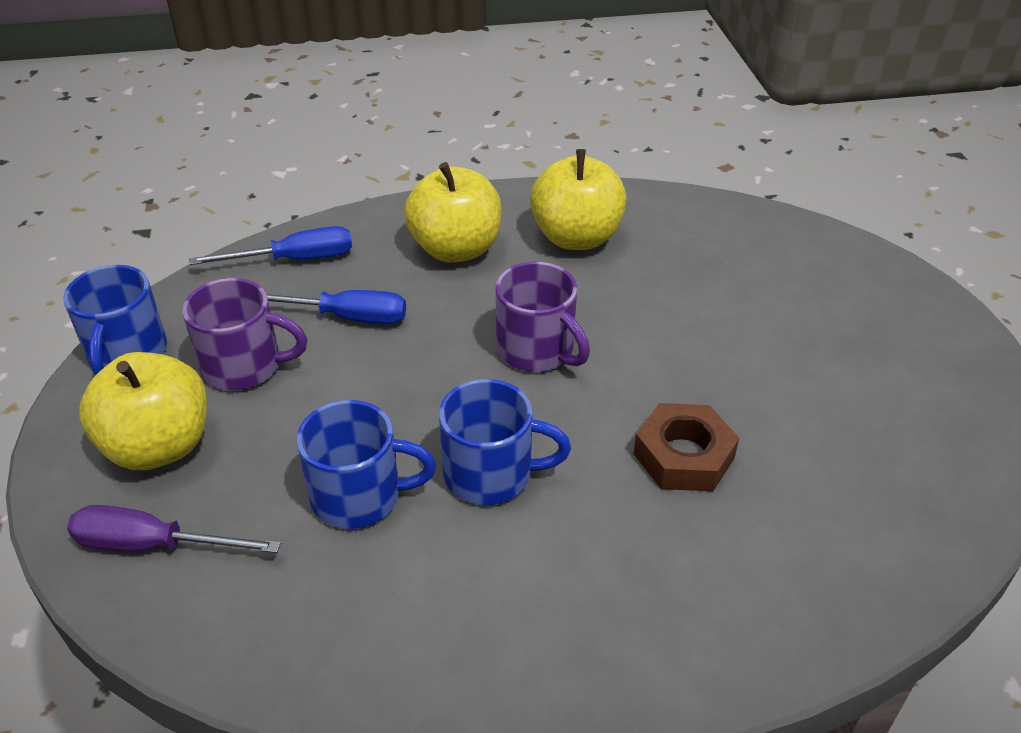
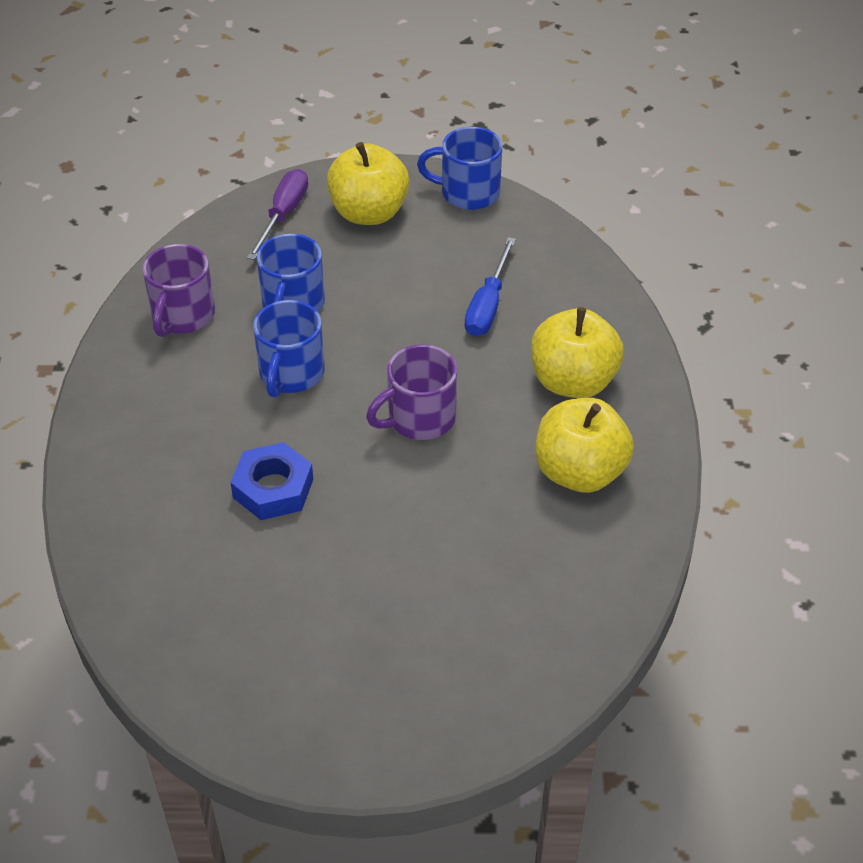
camera: 100 degrees right, 5 degrees up
purple mug [182,278,308,390] -> purple mug moved to [143,244,215,337]
blue screwdriver [189,226,352,265] -> none
brown nut [634,403,739,491] -> blue nut [230,442,313,520]

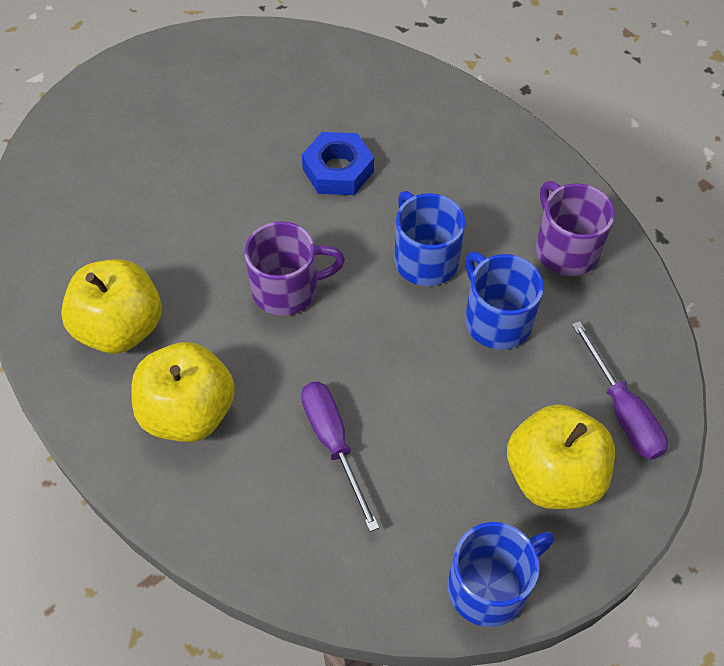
camera: 140 degrees right, 10 degrees up
purple mug [366,345,457,440] -> purple mug turned 60 degrees clockwise [244,221,345,316]
blue screwdriver [465,237,516,336] -> purple screwdriver [301,382,380,532]

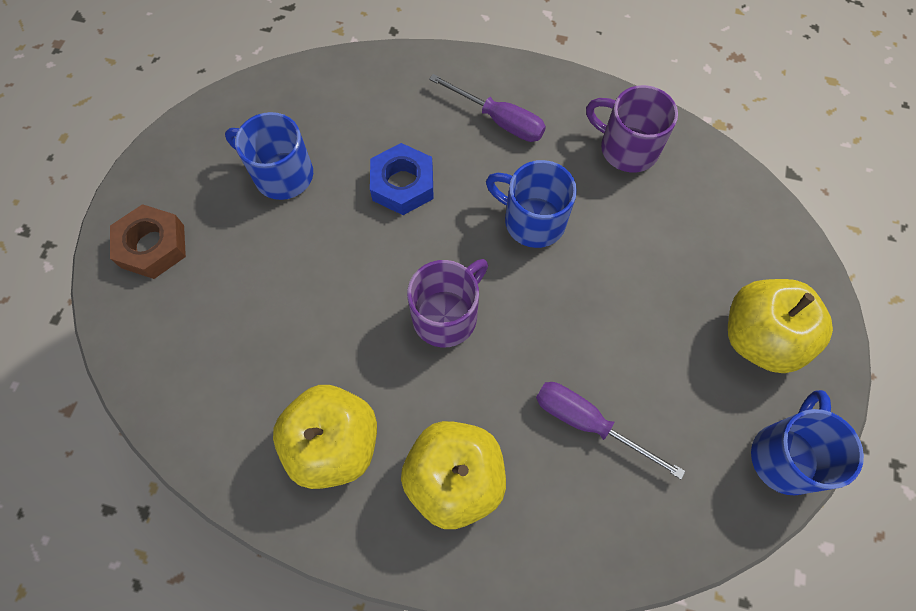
camera: 35 degrees left, 10 degrees up
blue mug [465,252,544,350] -> blue mug moved to [225,112,313,200]
purple screwdriver [572,321,668,460] -> purple screwdriver moved to [429,74,546,142]
none -> brown nut [110,204,186,279]

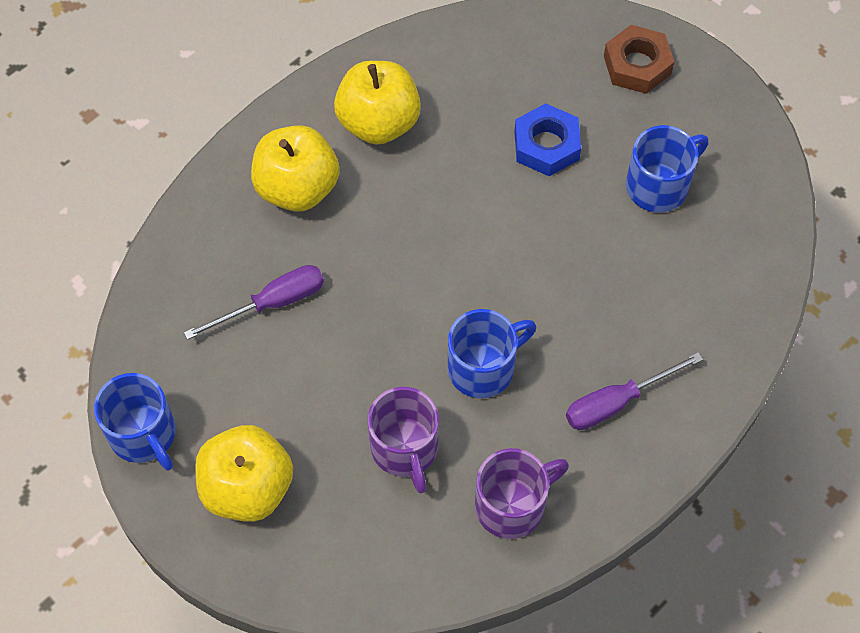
camera: 120 degrees right, 5 degrees down
blue nut [370,143,434,215] -> blue nut moved to [514,103,581,176]
purple mug [407,259,488,348] -> purple mug moved to [367,387,439,493]

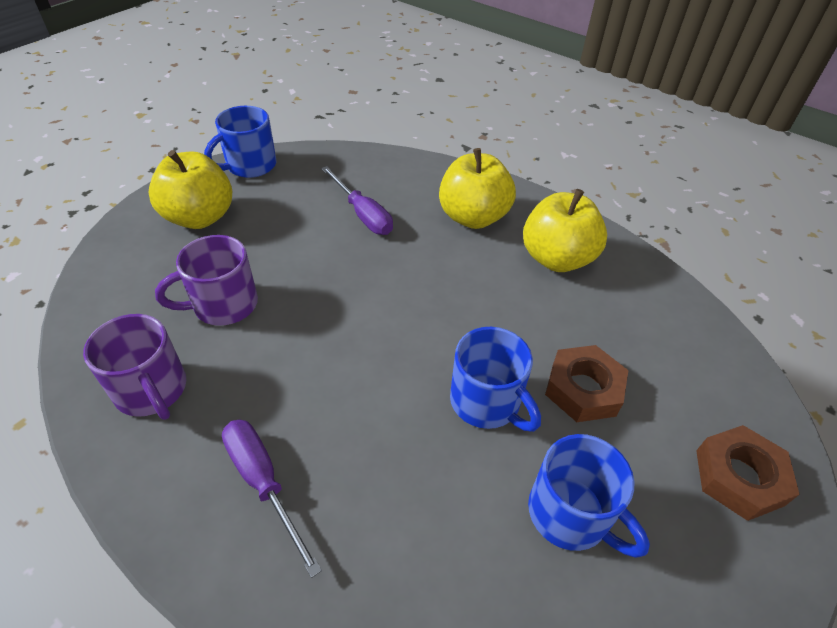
camera: 80 degrees right, 15 degrees down
blue mug [448,309,536,398] -> blue mug moved to [450,327,541,432]
blue nut [514,103,581,176] -> brown nut [545,345,628,422]

